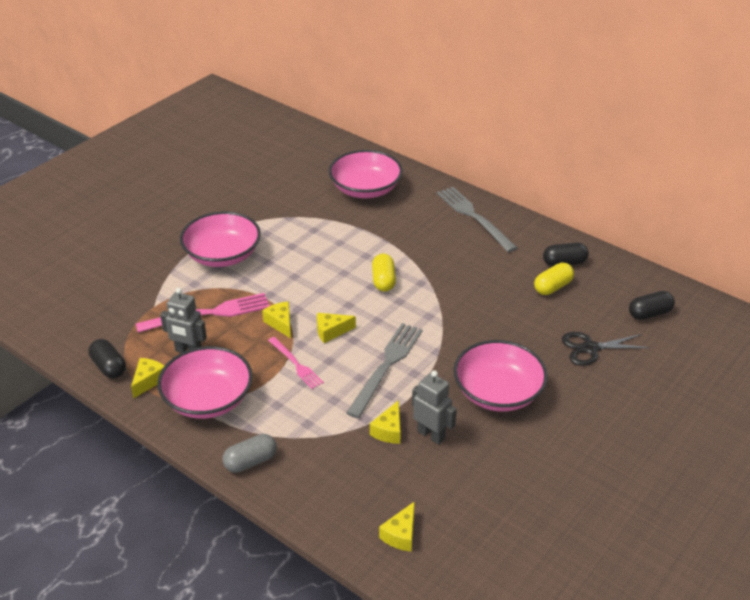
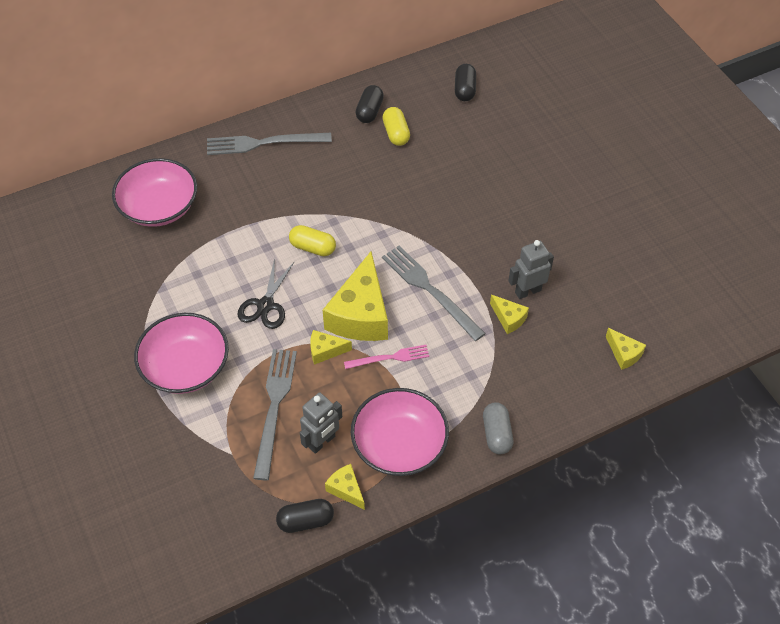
camera: 65 degrees left, 15 degrees up
pink fork [136,293,270,333] -> grey fork [253,349,297,480]
yellow cheese [317,313,356,343] -> yellow cheese [323,252,388,341], size x2.14
pink bowl [453,340,548,412] -> none
black scissors [562,332,650,366] -> black scissors moved to [238,258,295,329]

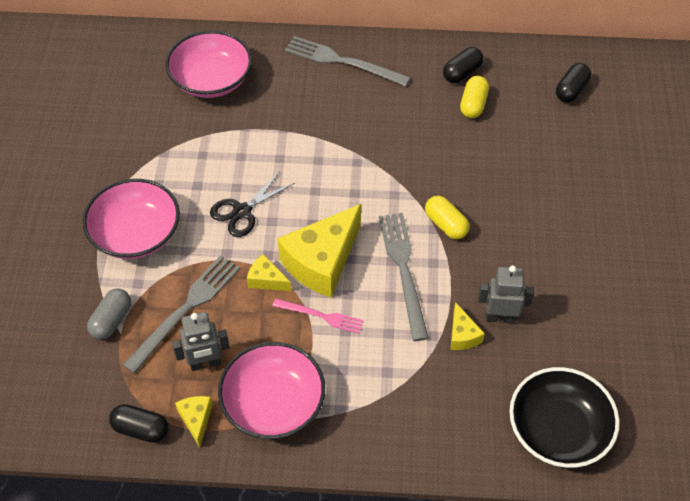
camera: 30 degrees right, 0 degrees up
yellow capsule [289,225,336,256] -> yellow capsule moved to [425,196,469,239]
grey capsule [483,402,513,454] -> grey capsule moved to [87,289,131,340]
yellow cheese [606,328,646,370] -> black bowl [509,367,619,468]

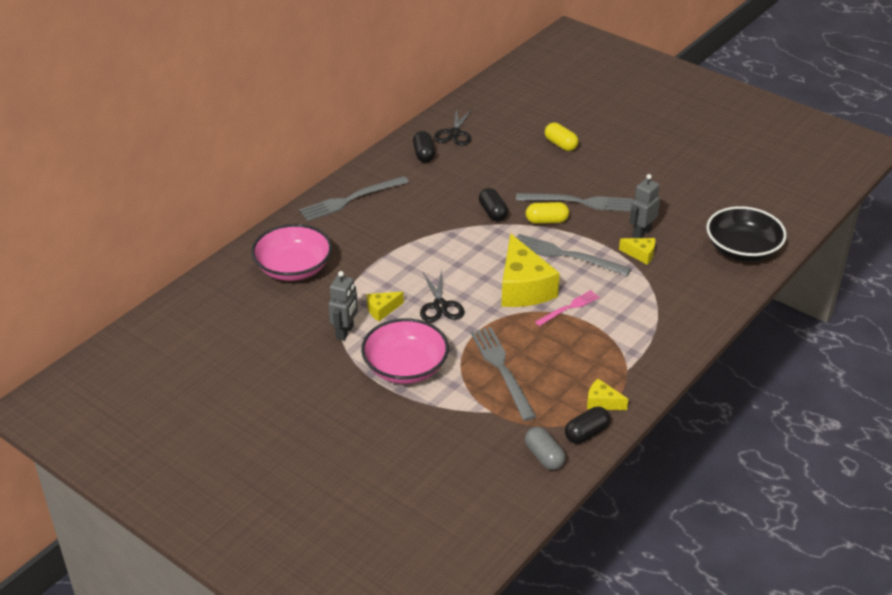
camera: 55 degrees left, 15 degrees down
grey capsule [87,289,131,340] -> grey capsule moved to [525,427,566,470]
grey robot [172,312,230,371] -> grey robot moved to [328,271,358,341]
pink bowl [218,342,325,439] -> none
yellow cheese [247,254,291,291] -> yellow cheese moved to [367,292,404,321]
yellow capsule [460,76,489,118] -> yellow capsule moved to [545,123,578,151]
black capsule [556,63,591,103] -> black capsule moved to [479,188,508,221]
none -> black scissors [434,108,473,146]
none -> grey fork [516,193,633,212]

